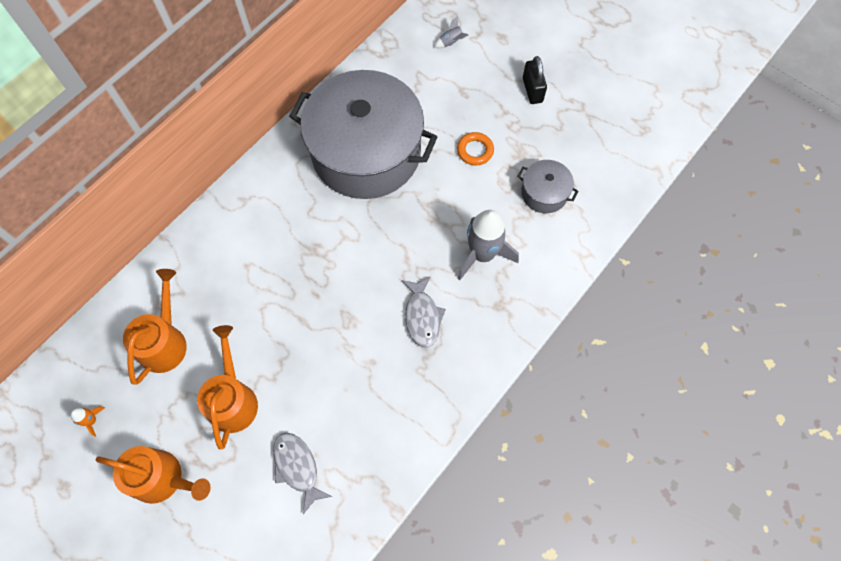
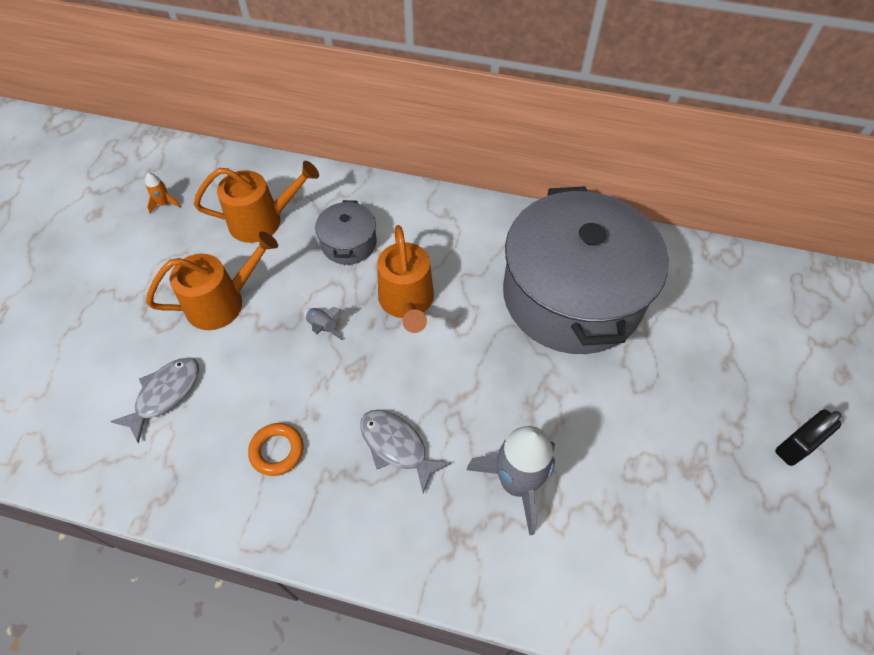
camera: 65 degrees right, 10 degrees down
orange watering can [95,446,211,504] -> orange watering can moved to [377,225,434,333]
grey fish [402,277,446,348] -> grey fish turned 75 degrees clockwise [360,410,451,493]
grey rocket [434,16,468,48] -> grey rocket moved to [304,307,343,340]
orange ring [457,132,494,166] -> orange ring moved to [248,423,304,476]
grey pot [517,160,578,213] -> grey pot moved to [315,200,376,265]

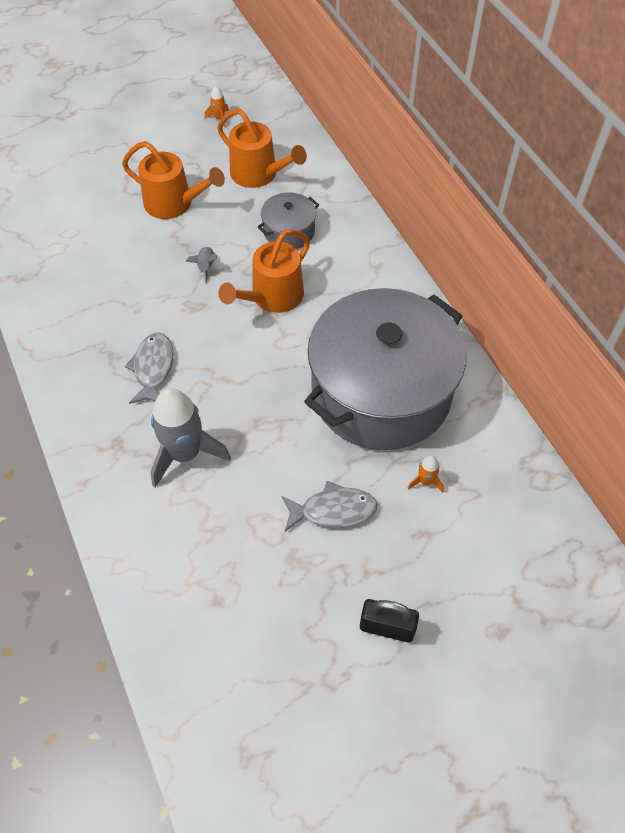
camera: 50 degrees right, 0 degrees up
grey fish [110,357,199,443] -> grey fish moved to [282,481,377,531]
orange ring [248,423,304,476] -> none
none -> orange rocket [408,456,444,493]

